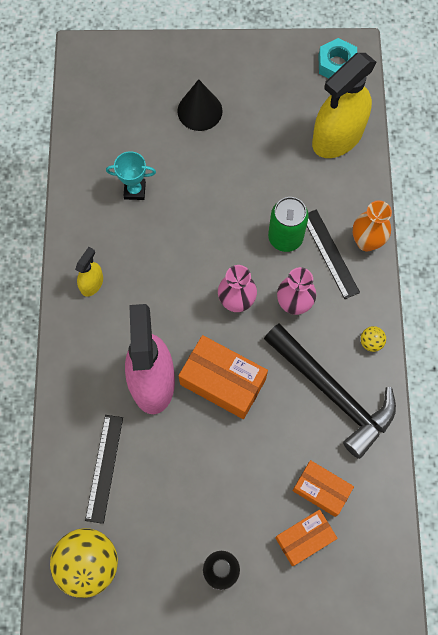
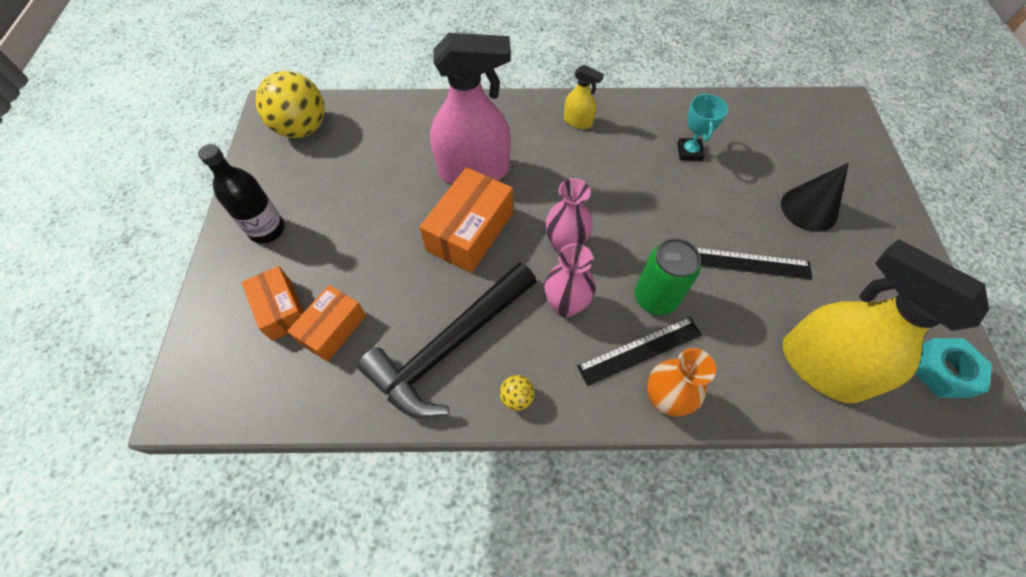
camera: 90 degrees right, 10 degrees down
black ruler [85,415,123,524] -> black ruler moved to [697,248,812,280]

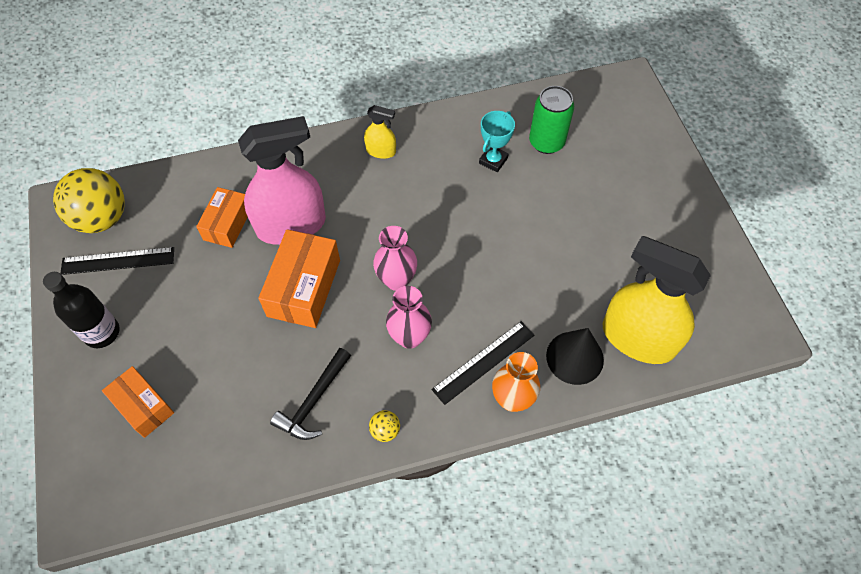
camera: 15 degrees left, 0 degrees up
orange box [287,285,366,362] -> orange box moved to [196,187,248,248]
black hammer [357,262,537,419] -> black hammer [270,348,351,440], size x0.57
green can [635,238,701,315] -> green can moved to [529,86,574,154]
turquoise trophy [677,93,728,161] -> turquoise trophy turned 45 degrees clockwise [479,111,515,172]
black ruler [697,248,812,280] -> black ruler moved to [60,247,174,275]
black cone [781,163,849,232] -> black cone moved to [546,328,604,385]
turquoise nut [914,338,992,398] -> none

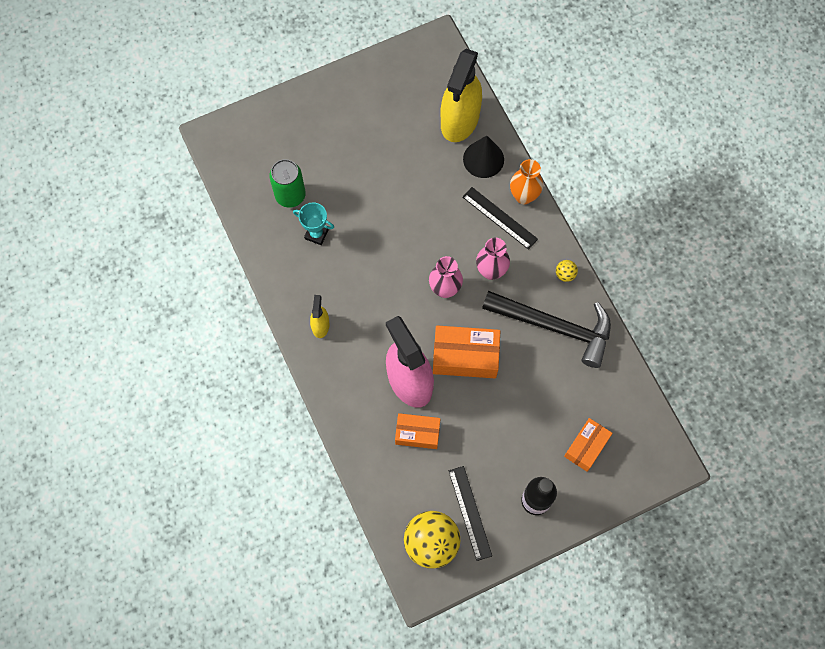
camera: 100 degrees left, 10 degrees up
black hammer [270,348,351,440] -> black hammer [482,291,611,368], size x1.75

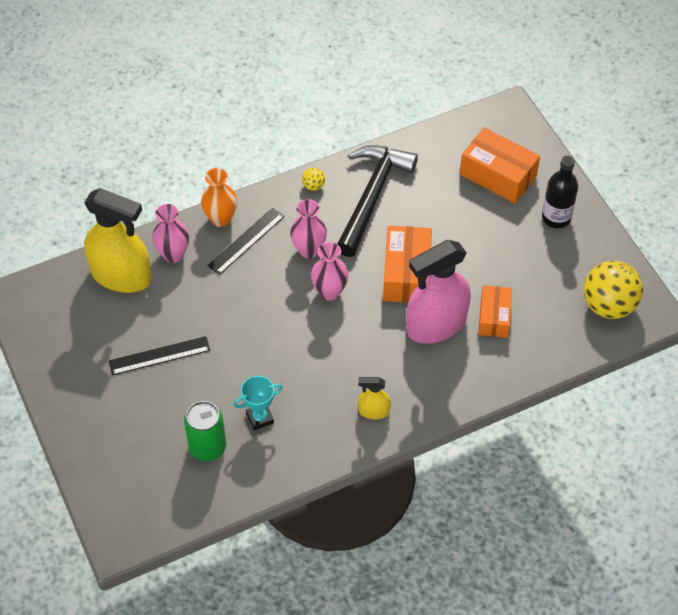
camera: 90 degrees left, 15 degrees down
turquoise trophy [293,202,334,245] -> turquoise trophy turned 45 degrees clockwise [233,376,283,430]
black ruler [449,466,492,561] -> black ruler moved to [109,336,210,375]
black cone [463,136,504,178] -> pink vase [152,204,189,263]
orange box [564,418,613,471] -> orange box [460,127,540,203], size x1.54

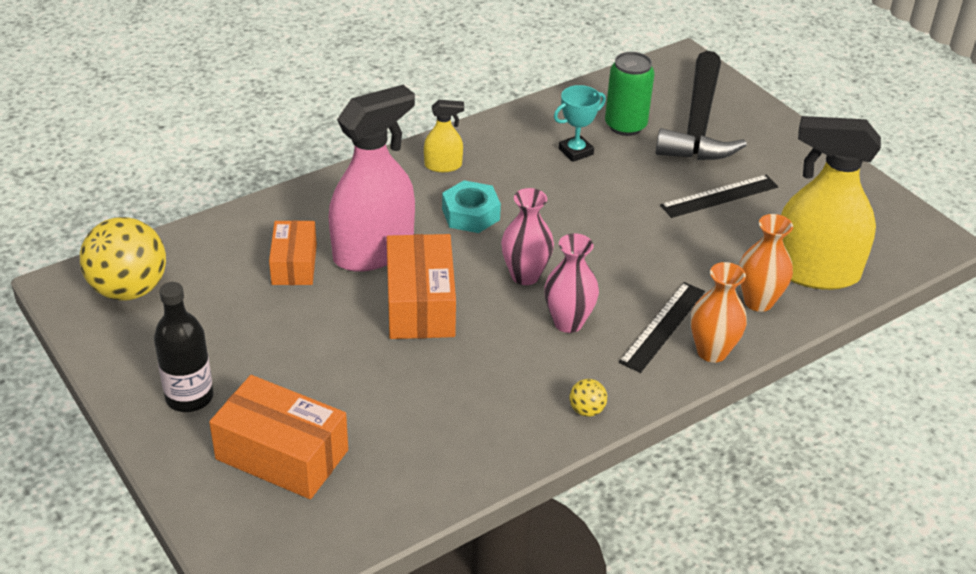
camera: 170 degrees right, 15 degrees down
pink vase [152,204,189,263] -> orange vase [739,214,793,312]
black hammer [338,145,418,257] -> black hammer moved to [655,51,747,160]
none -> turquoise nut [442,180,501,233]

